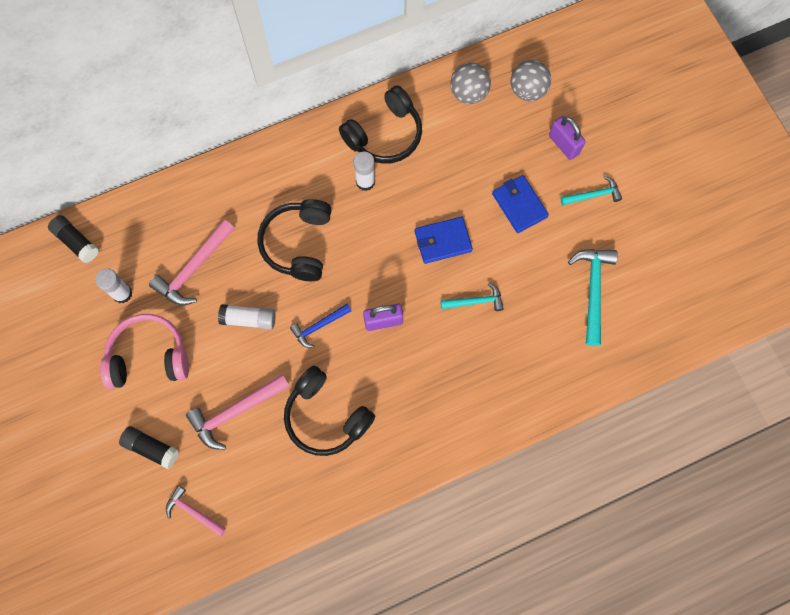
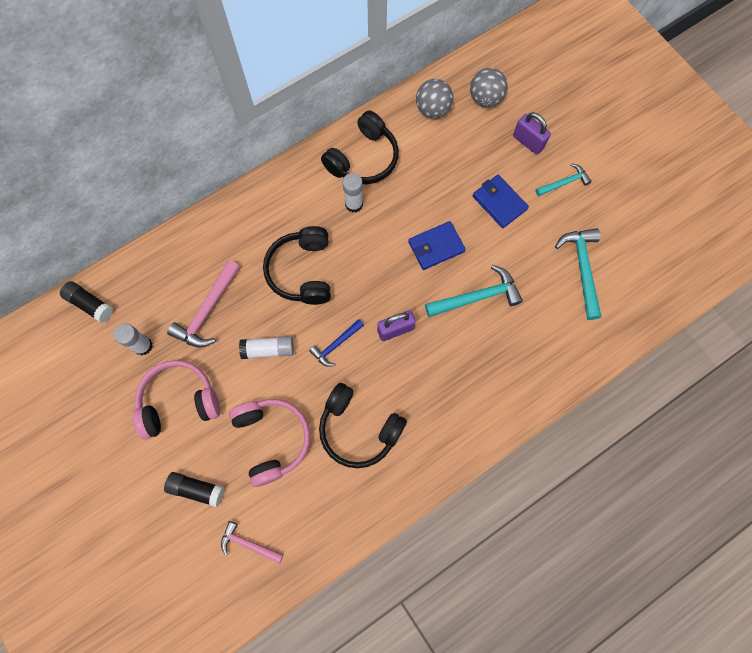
camera: 10 degrees left, 0 degrees up
pink hammer [186,374,290,450] -> pink headphones [229,399,310,487]
turquoise hammer [440,283,504,311] -> turquoise hammer [425,265,523,317], size x1.62

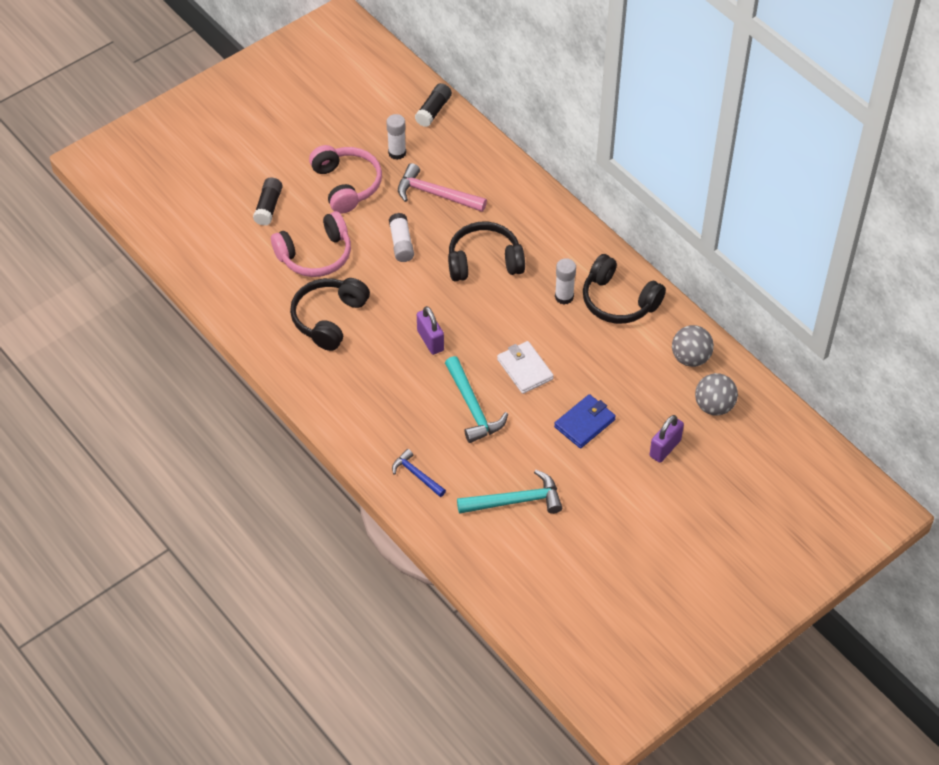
camera: 85 degrees right, 20 degrees down
pink hammer [221,521,283,564] -> none
blue hammer [309,319,364,367] -> blue hammer moved to [392,449,446,497]
blue wallet [408,221,466,270] -> white wallet [497,341,554,394]
turquoise hammer [536,163,592,196] -> none

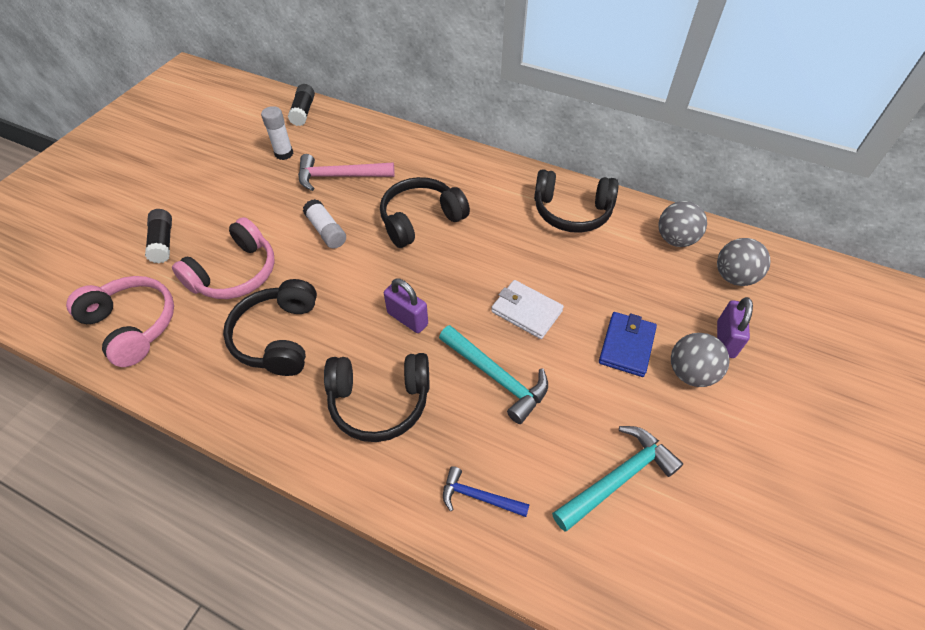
camera: 25 degrees left, 0 degrees up
pink headphones [309,145,382,214] -> pink headphones moved to [66,276,174,367]
white glue stick [555,258,576,304] -> none
none -> black headphones [324,353,429,442]
none -> grey ball [671,333,730,387]

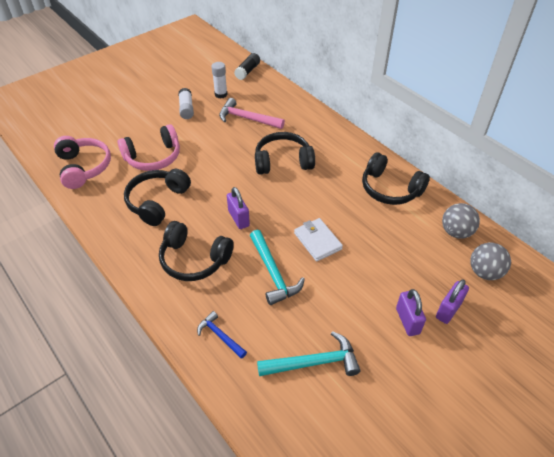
camera: 25 degrees right, 5 degrees down
black glue stick [145,209,172,263] -> none
white glue stick [303,199,346,249] -> white glue stick moved to [178,88,194,119]
blue wallet [599,312,657,377] -> none
grey ball [671,333,730,387] -> purple padlock [396,289,426,336]

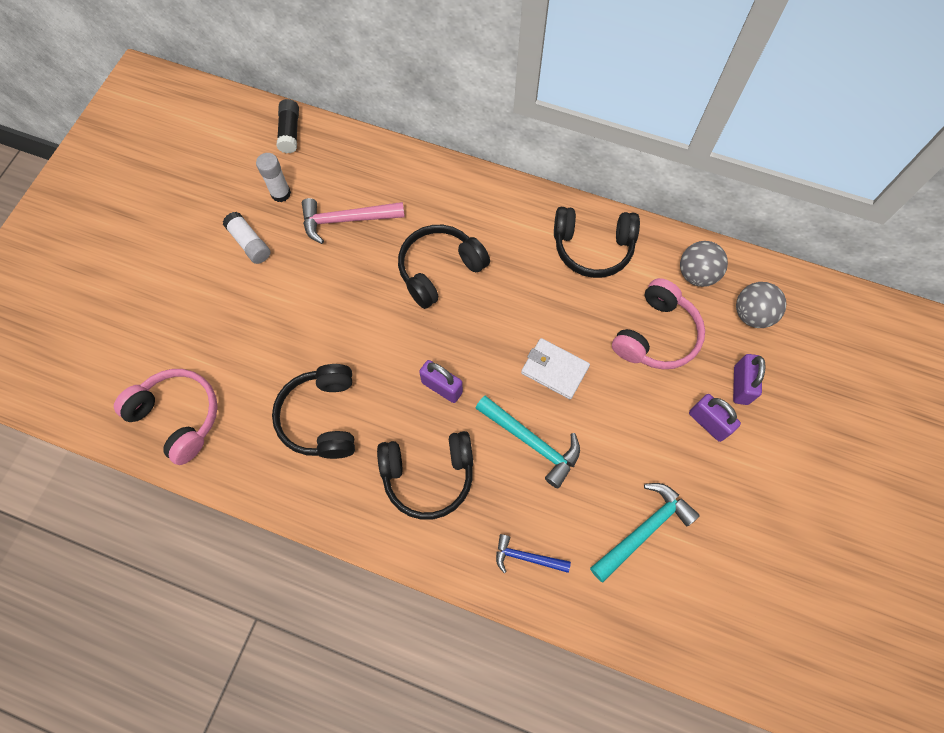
camera: 30 degrees left, 20 degrees up
pink headphones [118,124,180,171] -> pink headphones moved to [612,278,705,369]

